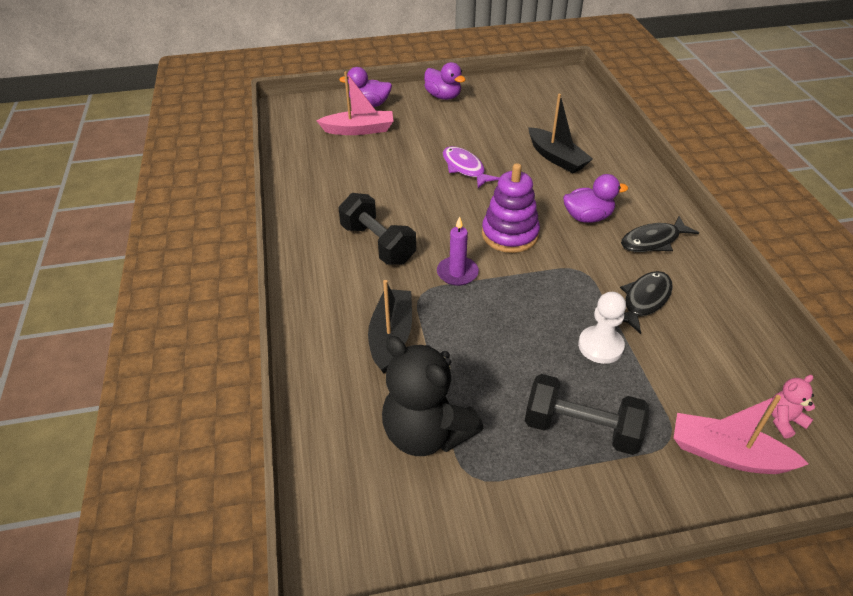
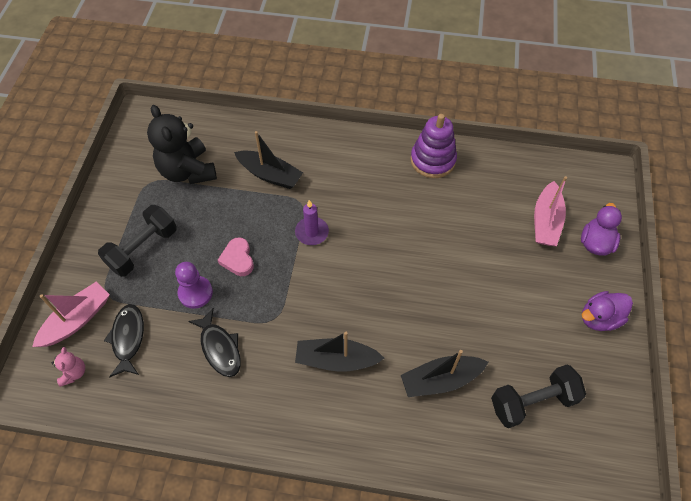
camera: 110 degrees right, 15 degrees up
black dumbbell [338,193,416,265] -> black dumbbell moved to [491,364,586,428]
black teddy bear [382,336,484,456] -> black teddy bear turned 90 degrees counterclockwise [147,105,217,184]
purple fish [443,146,499,188] -> none
purple stacking toy [482,163,540,253] -> purple stacking toy moved to [411,114,457,178]
purple duck [563,174,628,223] -> black boat [295,332,384,372]
white pawn [578,292,626,364] -> purple pawn [175,262,213,309]
black fish [621,216,699,252] -> black fish moved to [104,304,144,377]
none -> pink heart [218,237,254,276]

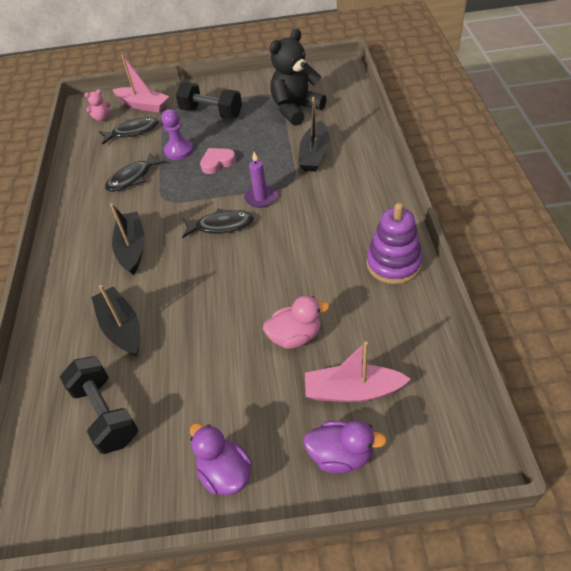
camera: 80 degrees right, 10 degrees down
none -> black fish [182,209,254,238]
none -> pink duck [263,295,330,349]

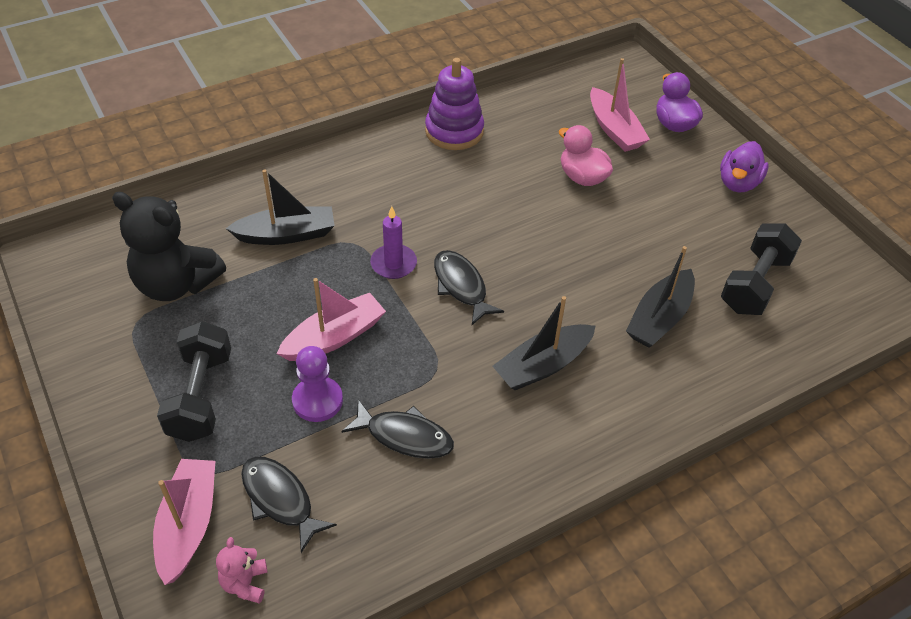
camera: 120 degrees left, 0 degrees up
pink teddy bear [85,89,111,121] -> pink teddy bear turned 135 degrees counterclockwise [216,537,268,604]
pink heart [200,148,236,174] -> pink boat [277,278,386,361]

